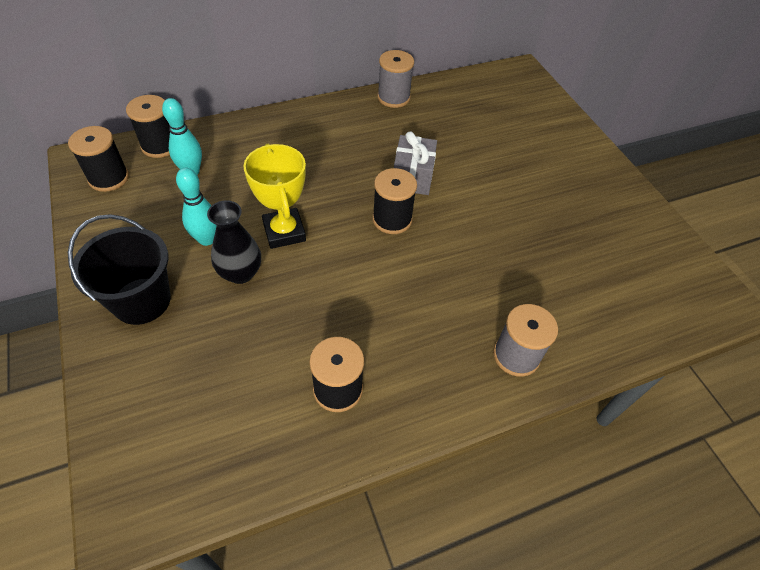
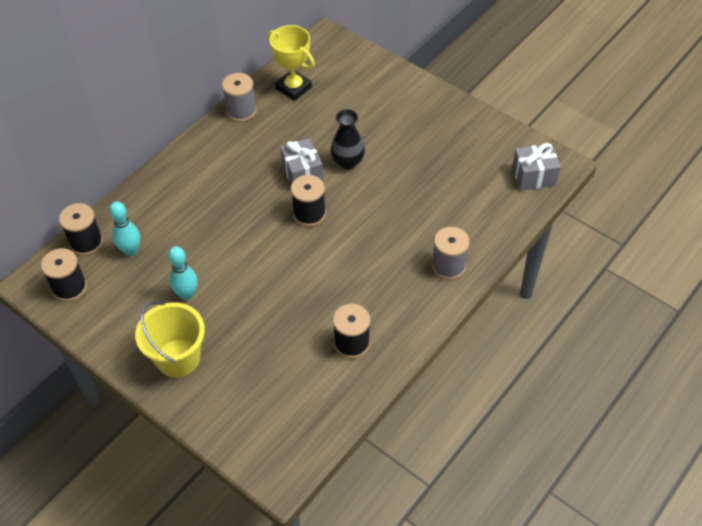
camera: 25 degrees left, 0 degrees up
black bucket [67,214,171,325] -> yellow bucket [135,301,205,378]
black vase [207,200,261,284] -> black vase moved to [330,109,365,169]
yellow trophy [243,144,306,249] -> yellow trophy moved to [268,25,315,101]
none -> grey gift [512,143,561,191]

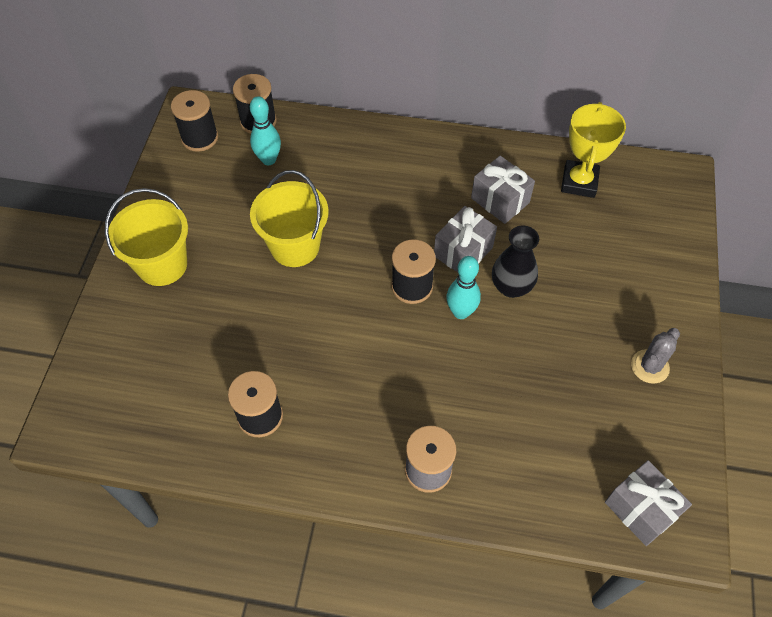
camera: 60 degrees right, 5 degrees up
turquoise bowling pin [168,246,198,300] -> turquoise bowling pin moved to [446,256,481,319]
grey spool [222,73,257,122] -> none
none -> yellow bucket [250,170,329,267]
none -> grey gift [471,156,535,224]
none -> grey cactus [631,328,680,384]

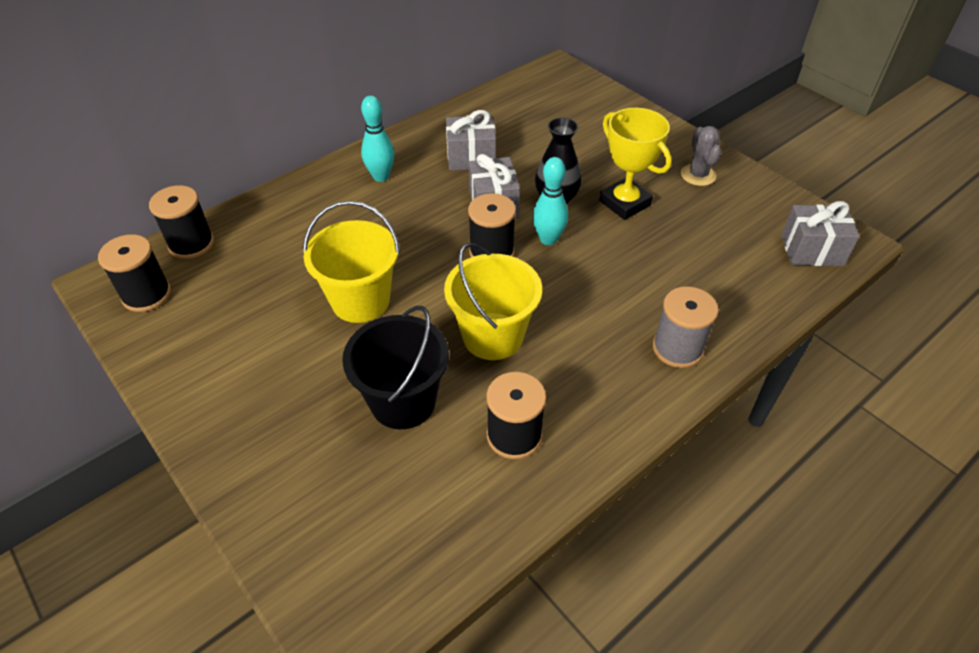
camera: 50 degrees left, 10 degrees down
yellow bucket [105,188,188,286] -> yellow bucket moved to [444,243,542,360]
turquoise bowling pin [250,96,281,165] -> turquoise bowling pin moved to [361,95,394,182]
yellow trophy [561,102,626,198] -> yellow trophy moved to [599,108,672,220]
none -> black bucket [342,306,449,429]

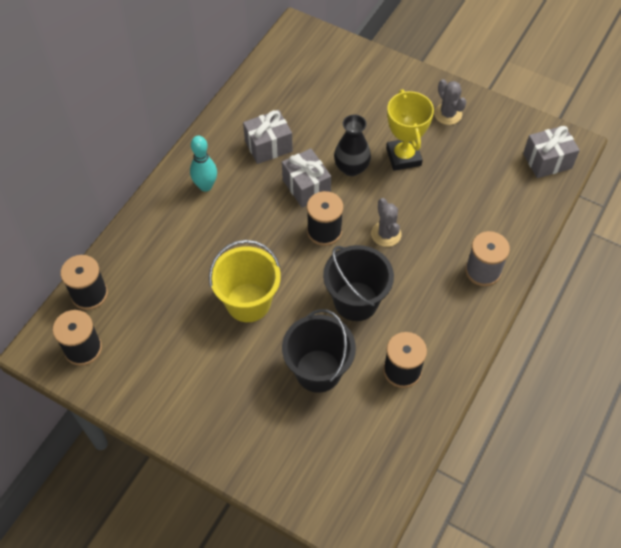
camera: 20 degrees left, 10 degrees up
yellow bucket [444,243,542,360] -> black bucket [323,245,394,321]
turquoise bowling pin [533,157,568,245] -> none
yellow trophy [599,108,672,220] -> yellow trophy turned 45 degrees clockwise [386,89,434,171]
none -> grey cactus [371,198,402,247]

